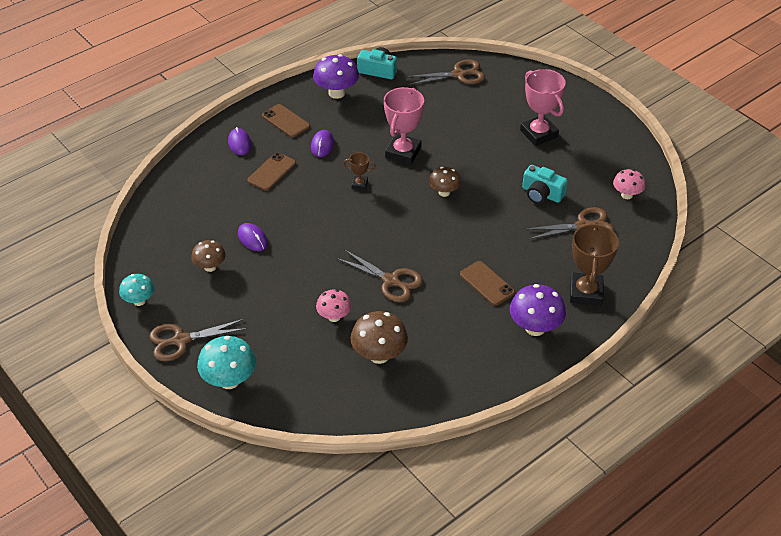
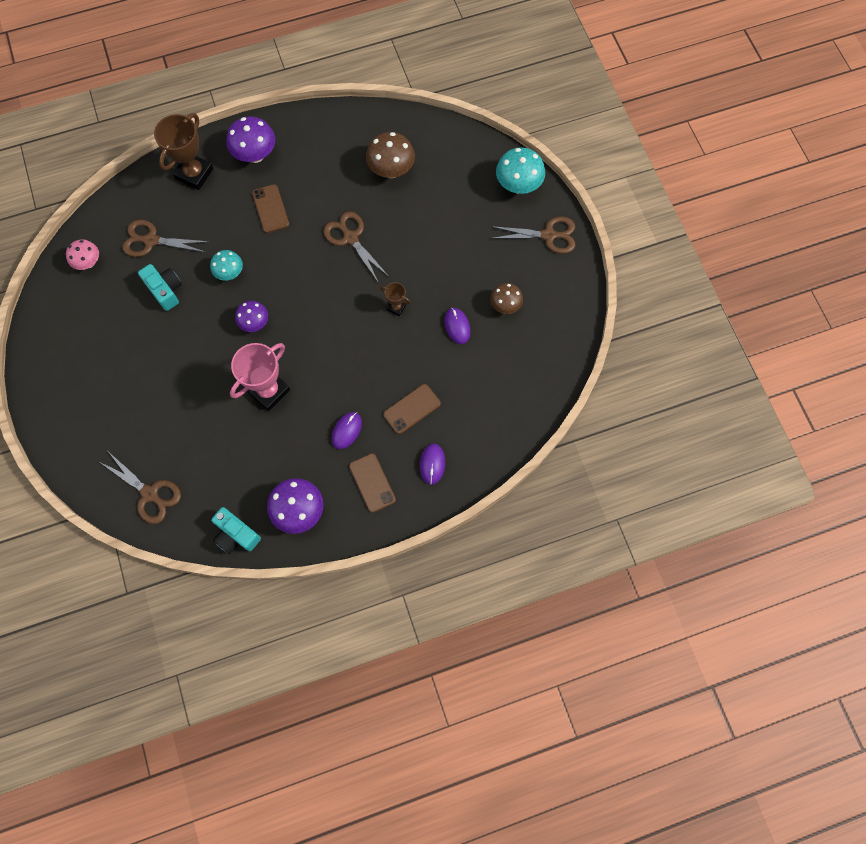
camera: 160 degrees left, 25 degrees up
turquoise mushroom [119,274,154,306] -> turquoise mushroom moved to [210,250,243,281]
pink mushroom [316,289,351,322] -> none
brown trophy [343,152,376,190] -> brown trophy moved to [380,282,411,316]
brown scissors [406,60,485,85] -> brown scissors turned 150 degrees counterclockwise [98,452,181,524]
brown mushroom [429,167,461,197] -> purple mushroom [235,301,268,332]
pink trophy [520,69,566,146] -> none

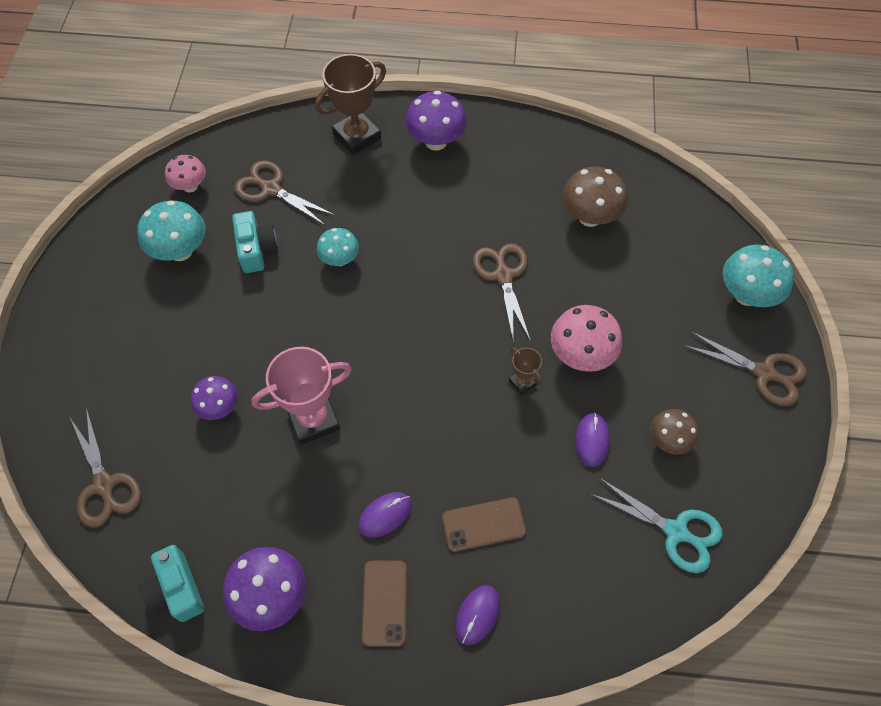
camera: 25 degrees right, 10 degrees down
purple mushroom [235,301,268,332] -> purple mushroom moved to [191,376,238,420]
brown phone [252,184,289,233] -> none
none -> turquoise mushroom [137,200,206,261]
none -> pink mushroom [551,305,622,372]
none -> turquoise scissors [591,478,722,573]

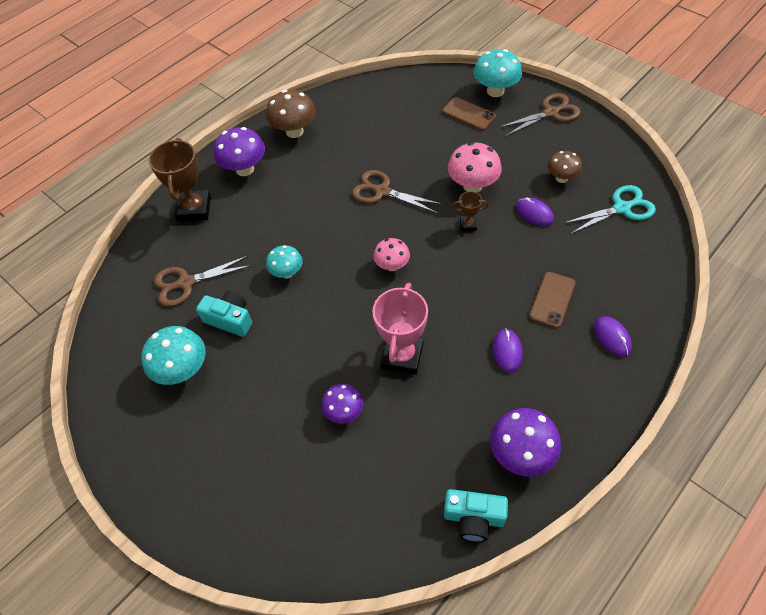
camera: 50 degrees left, 5 degrees down
brown scissors [69,408,141,528] -> none
pink mushroom [165,155,206,193] -> pink mushroom moved to [373,238,410,271]
brown phone [361,561,407,647] -> brown phone moved to [442,97,496,131]
brown mushroom [562,167,628,227] -> brown mushroom moved to [266,90,316,138]

